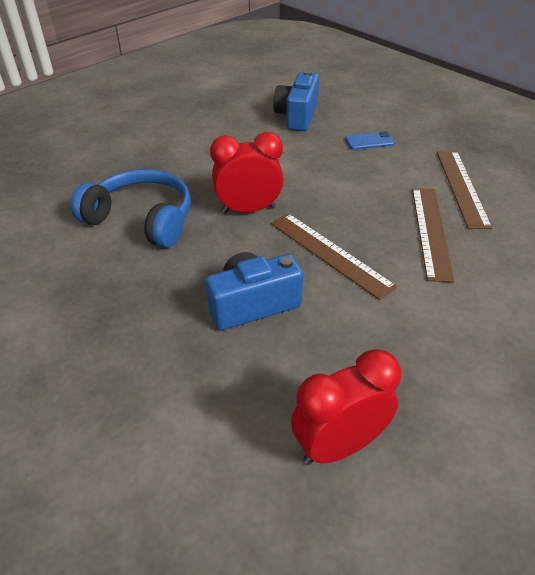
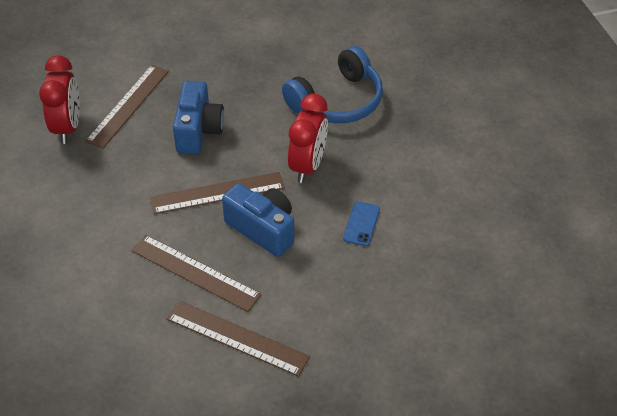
camera: 115 degrees right, 5 degrees up
blue camera [273,70,319,131] -> blue camera moved to [222,183,294,257]
blue phone [345,131,395,150] -> blue phone moved to [343,201,380,246]
none -> brown ruler [85,65,169,149]

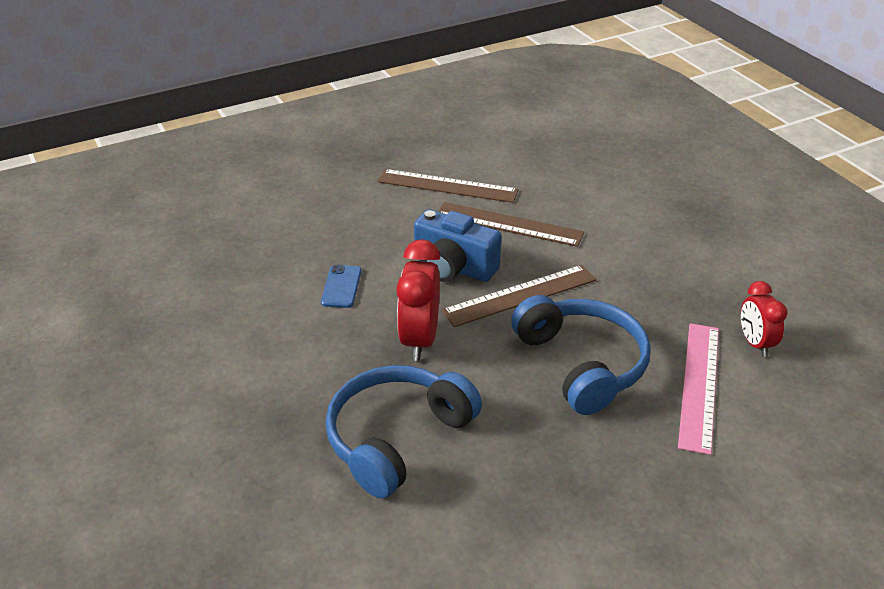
camera: 170 degrees right, 10 degrees down
red clock [39,55,80,144] -> red clock [741,281,787,357], size x0.63
brown ruler [85,65,169,149] -> pink ruler [678,323,719,455]
blue camera [173,81,224,154] -> blue headphones [511,295,651,415]

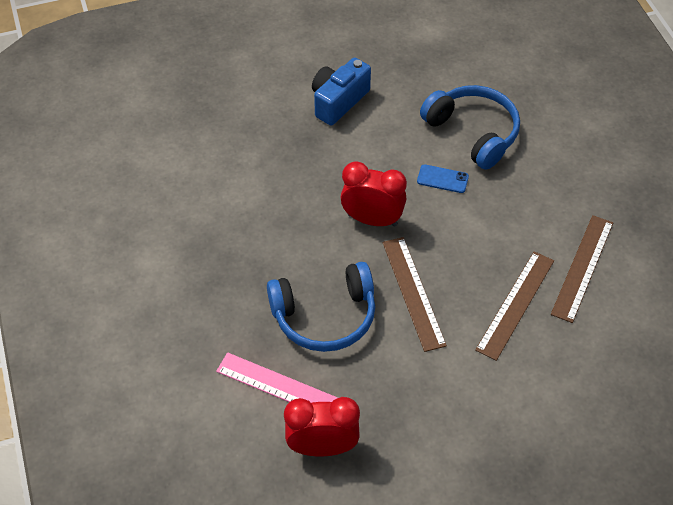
camera: 100 degrees right, 15 degrees up
blue headphones [325,365,482,498] -> blue headphones moved to [420,85,520,169]
blue camera [414,209,501,282] -> blue camera moved to [312,58,371,126]
red clock [741,281,787,357] -> red clock [284,397,360,456], size x1.58

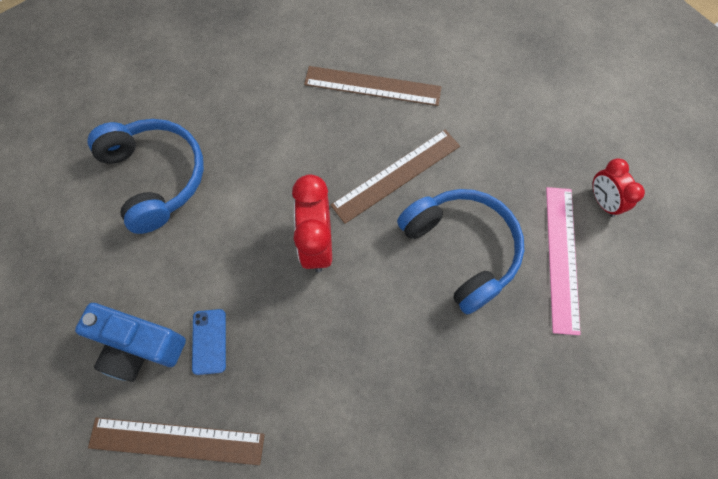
camera: 110 degrees left, 15 degrees up
red clock [284,397,360,456] -> red clock [593,158,645,217], size x0.63
blue phone [417,164,469,193] -> blue phone moved to [192,309,226,375]
blue headphones [420,85,520,169] -> blue headphones turned 120 degrees clockwise [87,119,204,234]
brown ruler [551,215,613,323] -> brown ruler moved to [88,417,265,465]

